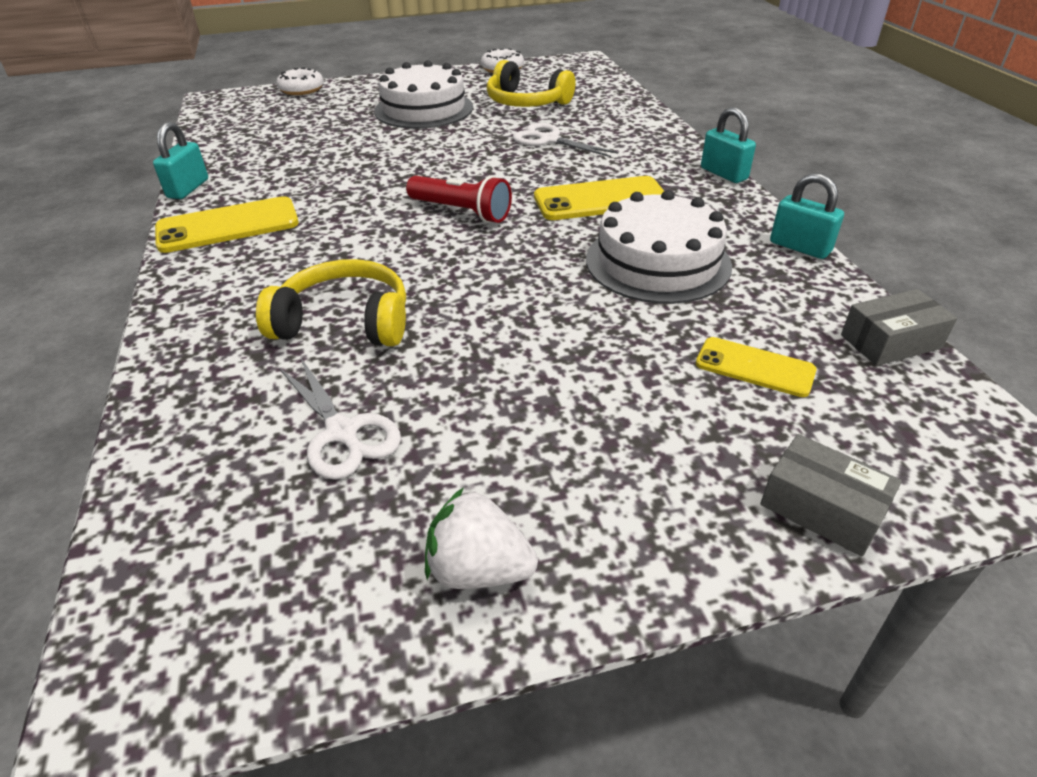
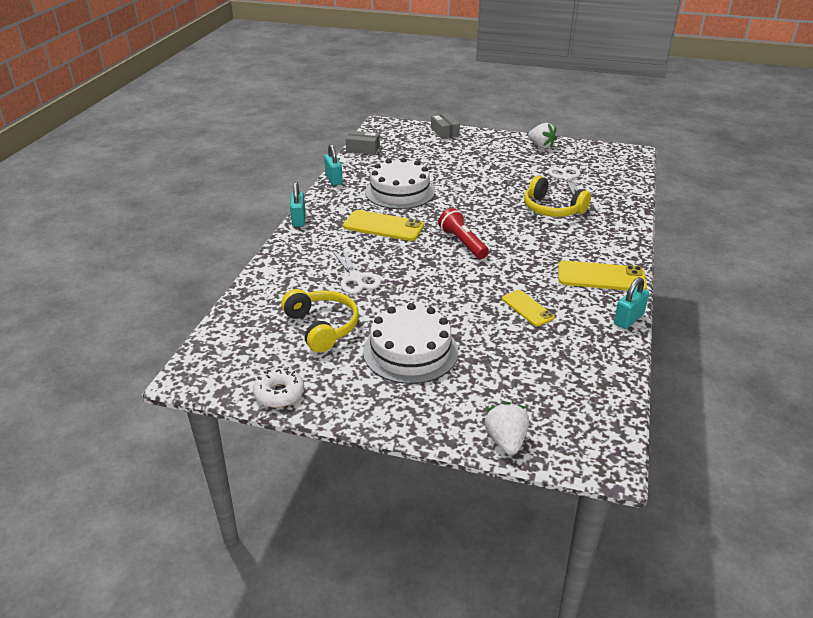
camera: 150 degrees left, 5 degrees down
white donut [276,67,324,95] -> white strawberry [485,402,529,455]
yellow phone [696,337,816,397] -> yellow phone moved to [502,290,555,326]

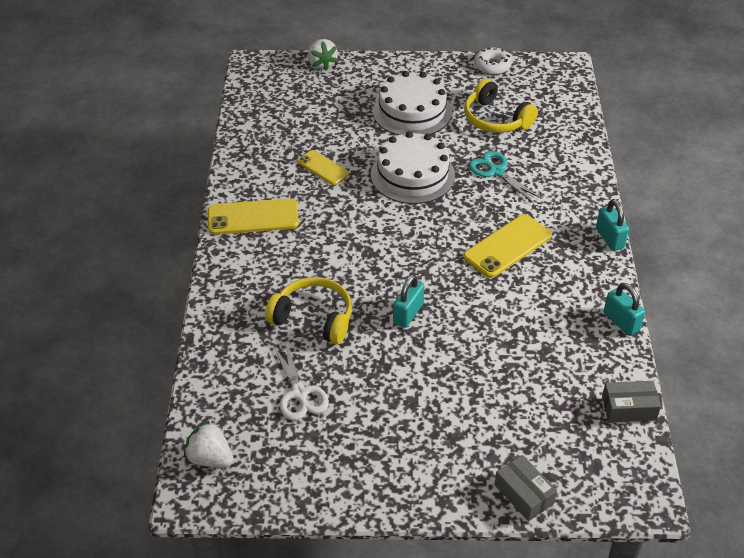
camera: 165 degrees right, 10 degrees up
white scissors [332,248,381,294] -> turquoise scissors [469,151,542,203]
yellow phone [343,210,424,241] -> yellow phone turned 45 degrees counterclockwise [463,214,552,278]
white cake [365,158,435,209] -> white cake moved to [371,131,455,204]
red flashlight [438,208,489,259] -> none
white strawberry [528,123,557,149] -> white strawberry moved to [184,421,234,468]
turquoise padlock [614,277,649,329] -> turquoise padlock moved to [393,274,424,328]

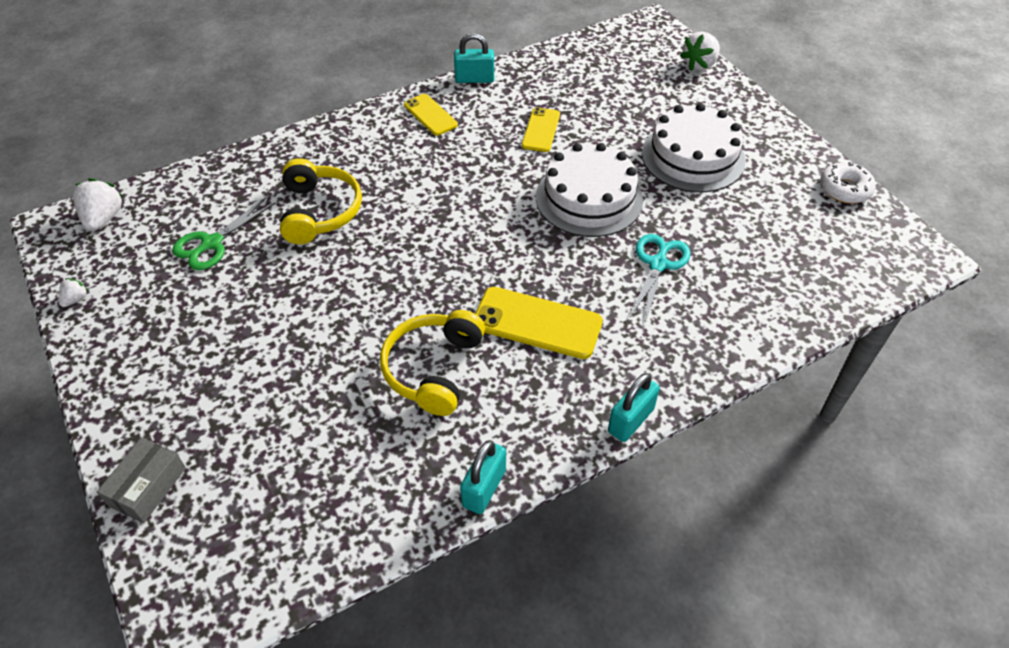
camera: 60 degrees right, 5 degrees up
yellow phone [208,198,299,235] -> yellow phone [404,94,458,136], size x0.62
white scissors [272,341,329,420] -> green scissors [172,197,276,270]
turquoise padlock [393,274,424,328] -> turquoise padlock moved to [454,33,494,83]
yellow headphones [464,79,538,133] -> yellow headphones moved to [380,310,485,416]
grey box [602,381,661,422] -> none
none -> white strawberry [59,278,89,307]

